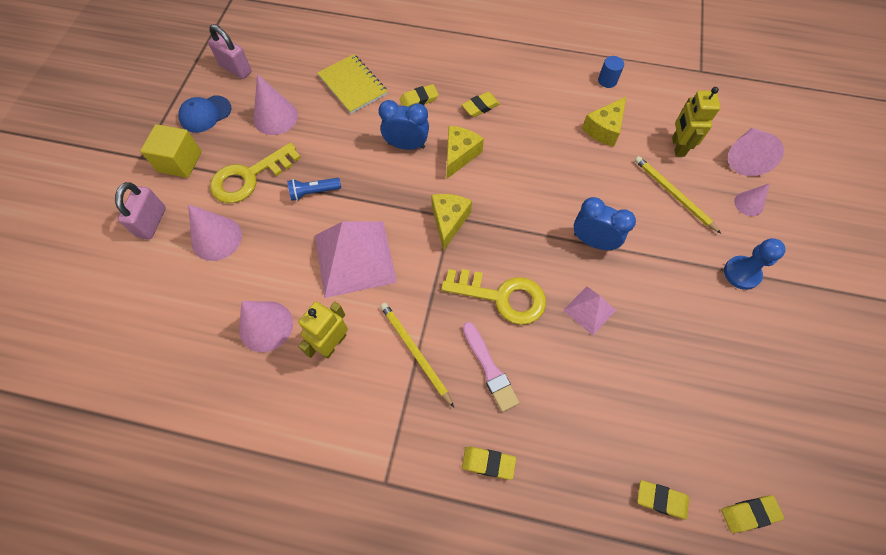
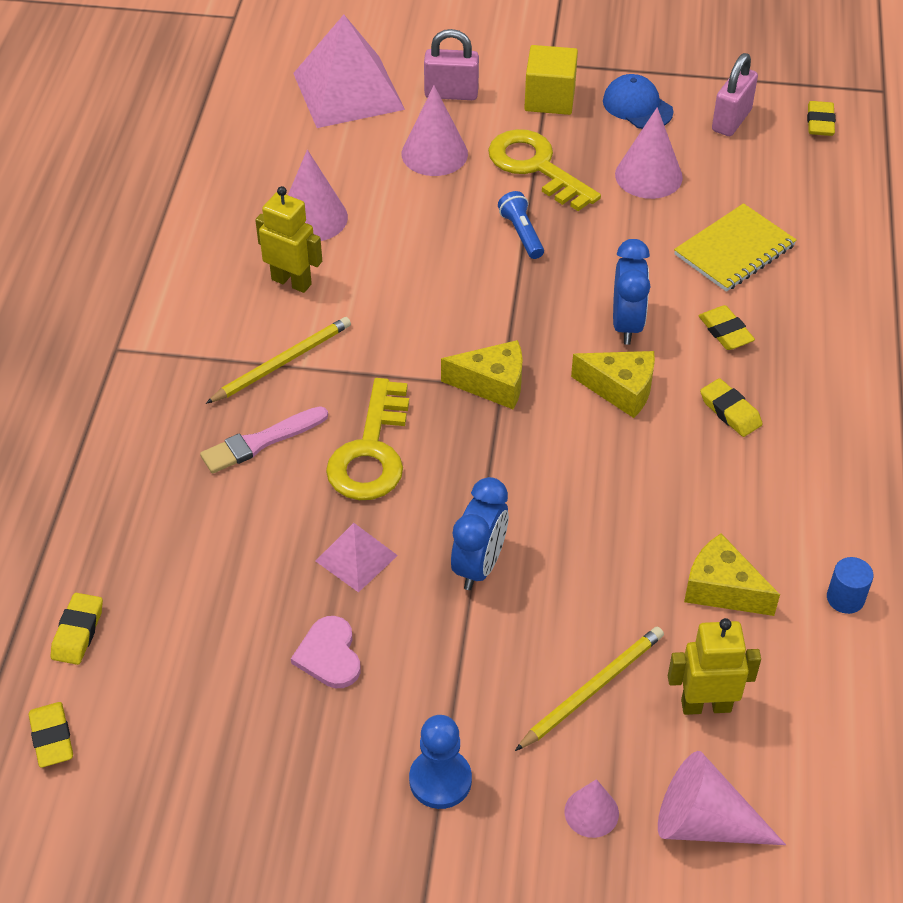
camera: 85 degrees right, 15 degrees down
pink pyramid [315,221,397,298] -> pink pyramid moved to [293,15,405,128]
yellow eraser [462,447,516,480] -> yellow eraser moved to [807,101,836,136]
none -> pink heart [291,616,361,688]

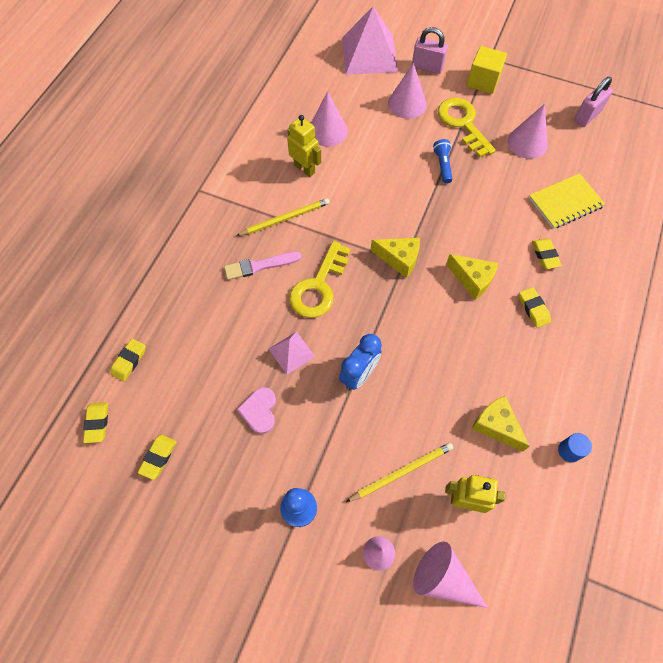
camera: 15 degrees right, 15 degrees up
blue cap [603,74,674,129] -> none
blue clock [613,239,650,345] -> none
yellow eraser [807,101,836,136] -> yellow eraser moved to [138,435,177,480]

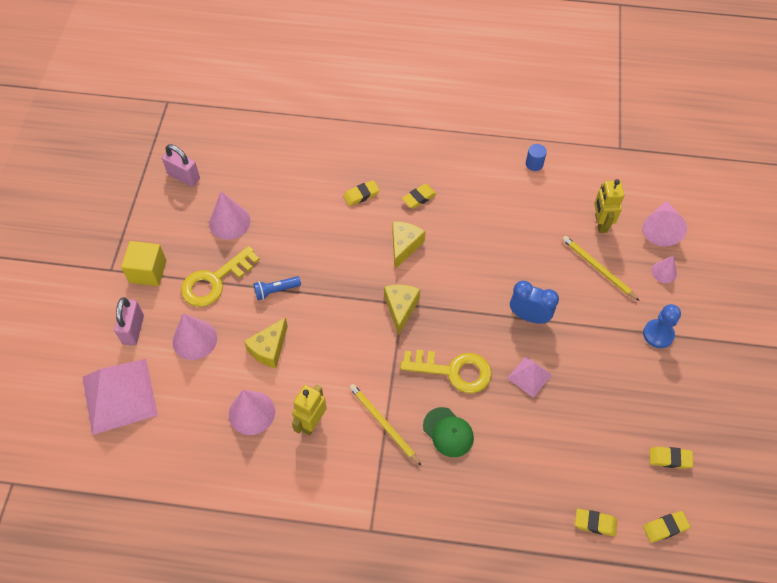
camera: 105 degrees left, 5 degrees down
pink brush [224,252,302,280] -> green cap [423,407,474,457]
pink heart [237,387,276,434] -> none
yellow cheese [472,396,530,452] -> yellow cheese moved to [244,317,288,368]
yellow notebook [529,173,605,229] -> none

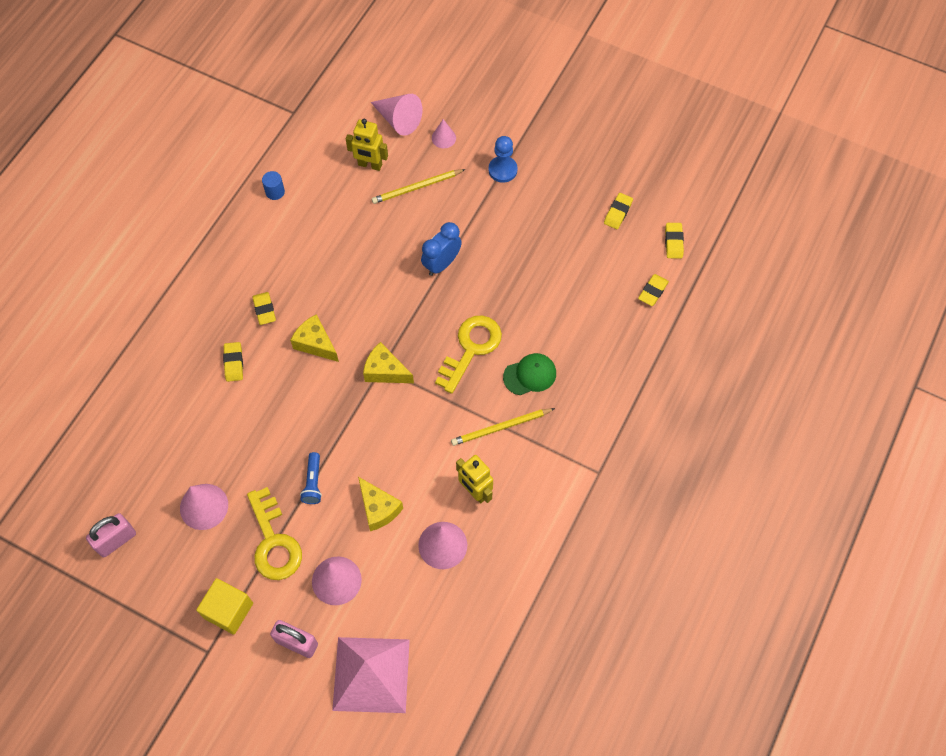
camera: 70 degrees left, 5 degrees up
pink pyramid [507,356,552,398] -> none

